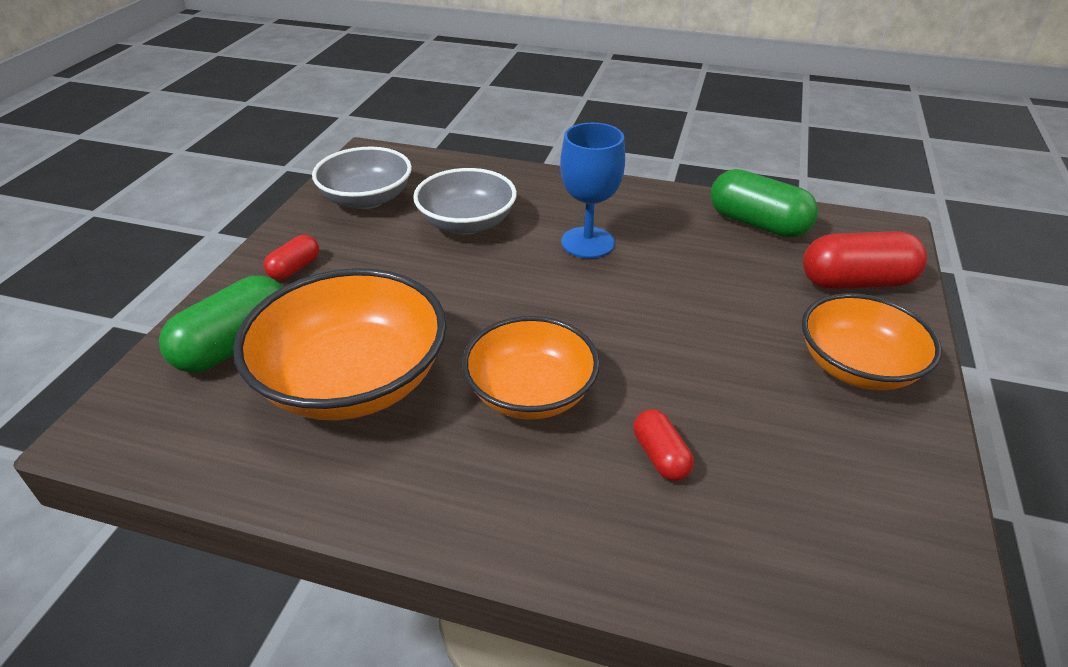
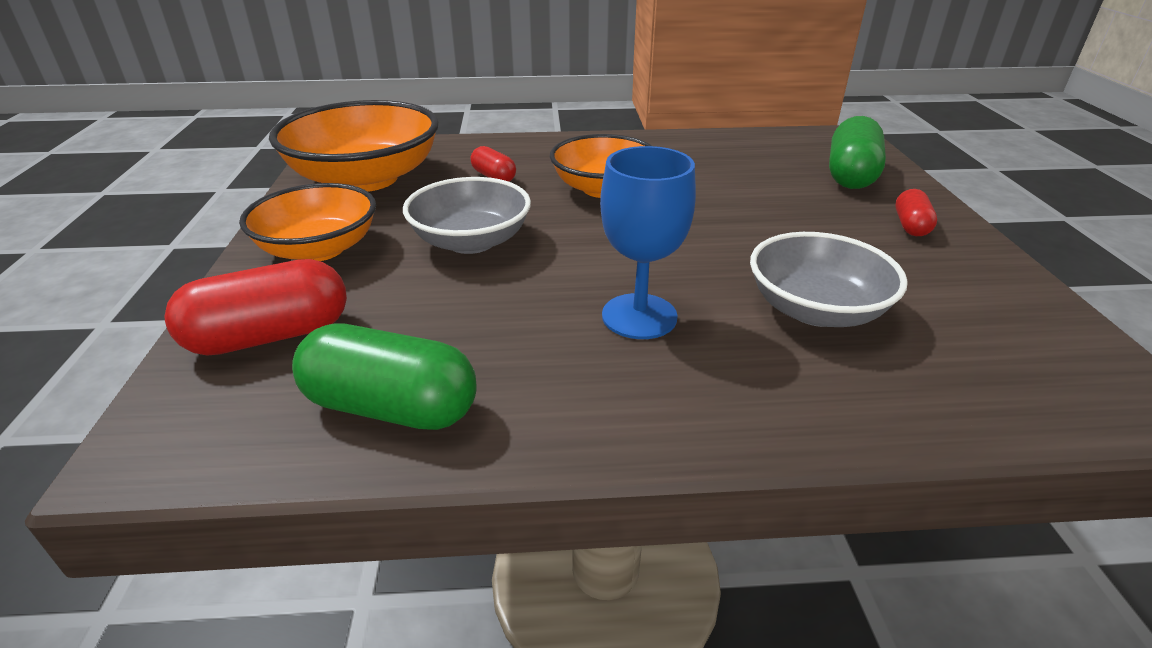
camera: 160 degrees right, 5 degrees down
orange bowl [233,268,447,420] -> orange bowl moved to [269,100,439,192]
grey bowl [312,147,412,209] -> grey bowl moved to [403,177,531,254]

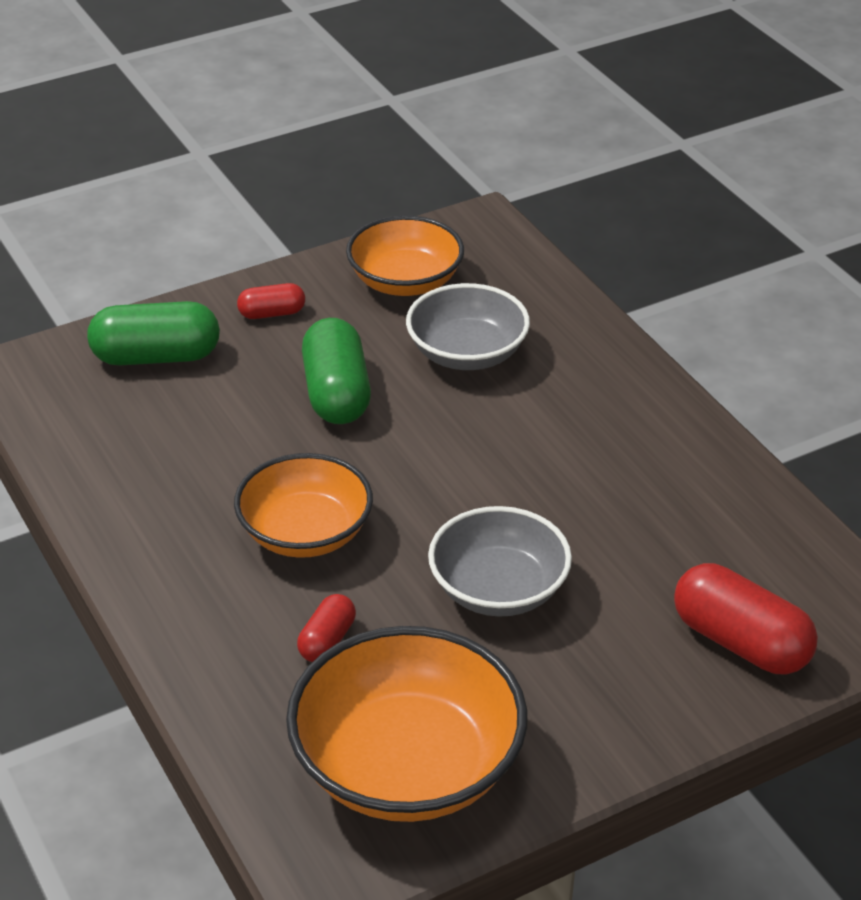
camera: 115 degrees left, 5 degrees up
orange bowl [239,183,376,261] -> orange bowl moved to [346,215,464,296]
green capsule [292,323,477,430] -> green capsule moved to [302,318,371,424]
blue goblet [600,146,696,339] -> none

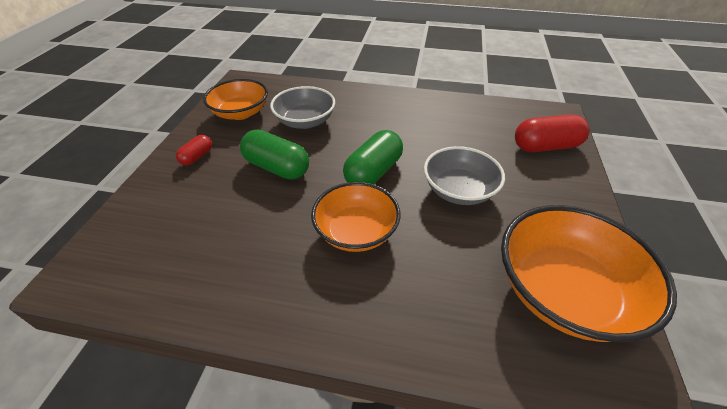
camera: 50 degrees left, 5 degrees up
green capsule [87,301,220,366] -> green capsule moved to [343,130,403,185]
red capsule [297,594,356,662] -> none

